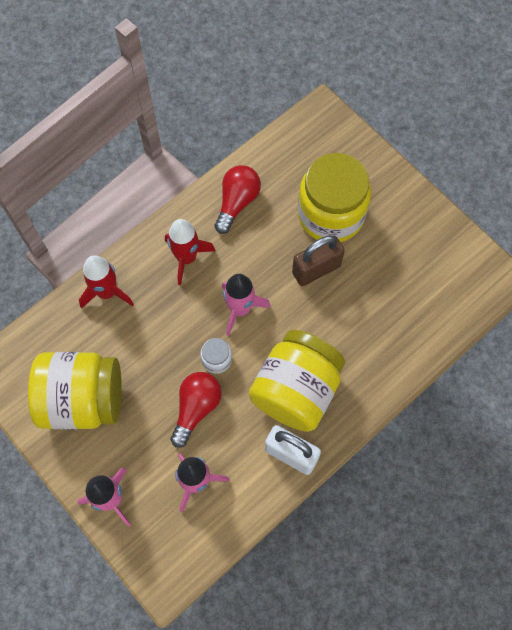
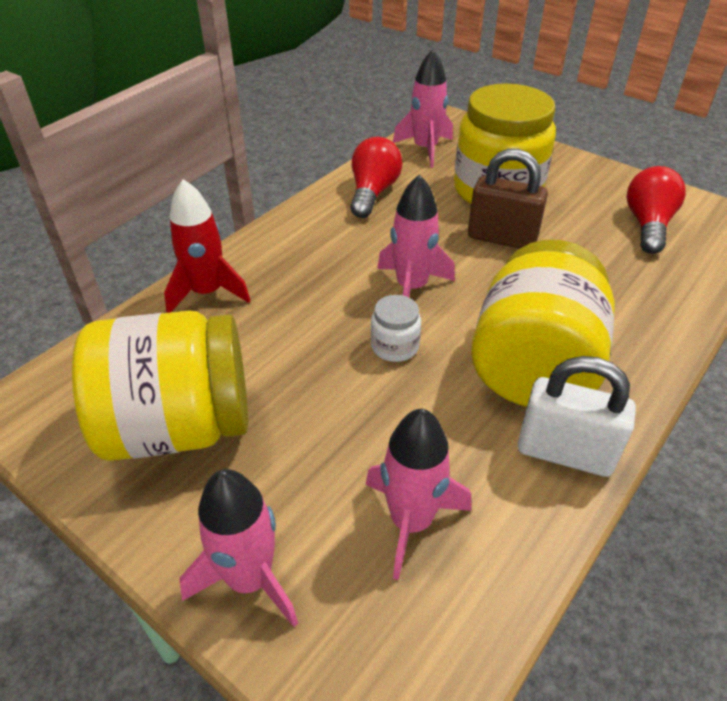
camera: 10 degrees left, 25 degrees down
red rocket [165,219,215,285] -> none
red light bulb [170,372,222,448] -> red light bulb moved to [626,166,686,254]
brown padlock [292,235,345,286] -> brown padlock turned 60 degrees clockwise [468,149,548,249]
none -> pink rocket [393,49,453,167]

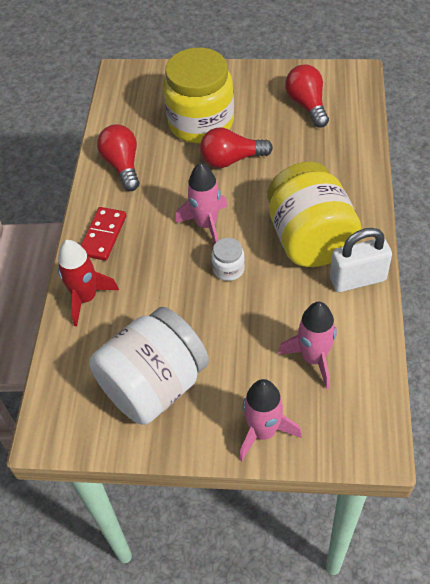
camera: 30 degrees left, 10 degrees up
yellow jar [72,311,248,461] -> white jar [89,307,209,425]
pink rocket [393,49,453,167] -> none
brown padlock [468,149,548,249] -> red light bulb [200,127,273,168]
none -> red domino [81,207,126,261]

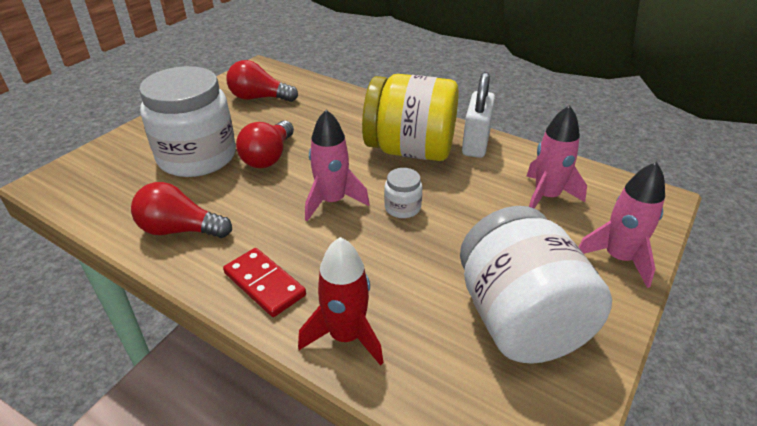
camera: 65 degrees left, 15 degrees down
yellow jar [163,48,234,143] -> white jar [139,66,236,177]

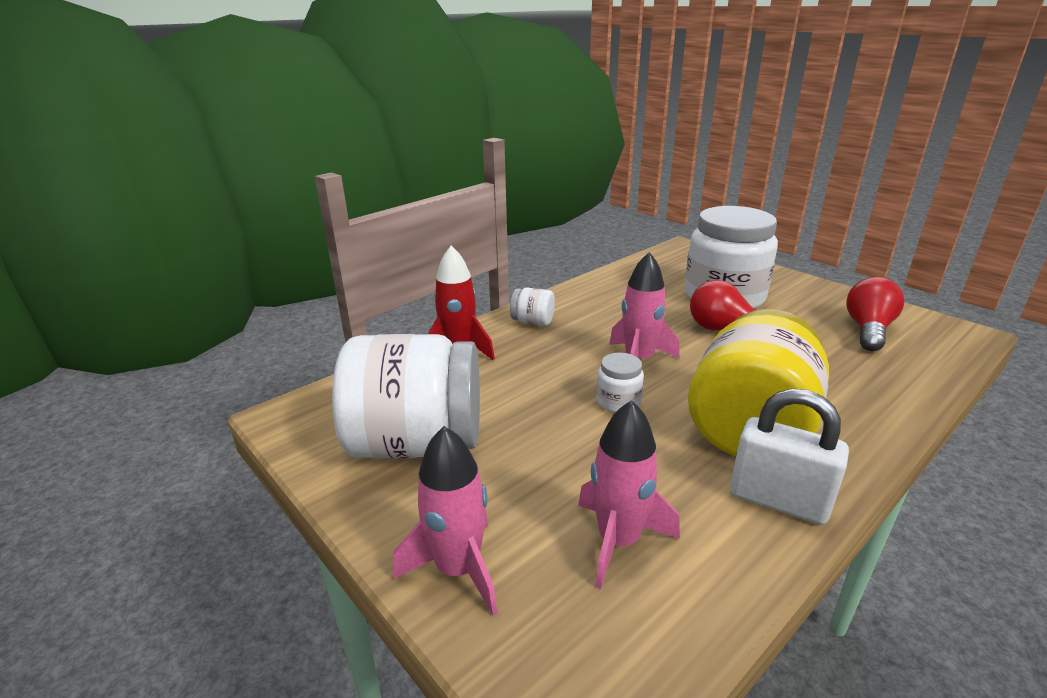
camera: 105 degrees right, 10 degrees down
red light bulb [131,182,232,238] -> none
red domino [223,248,306,317] -> white jar [510,287,555,326]

